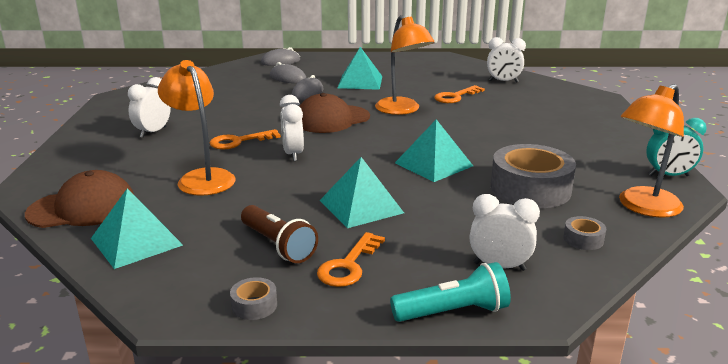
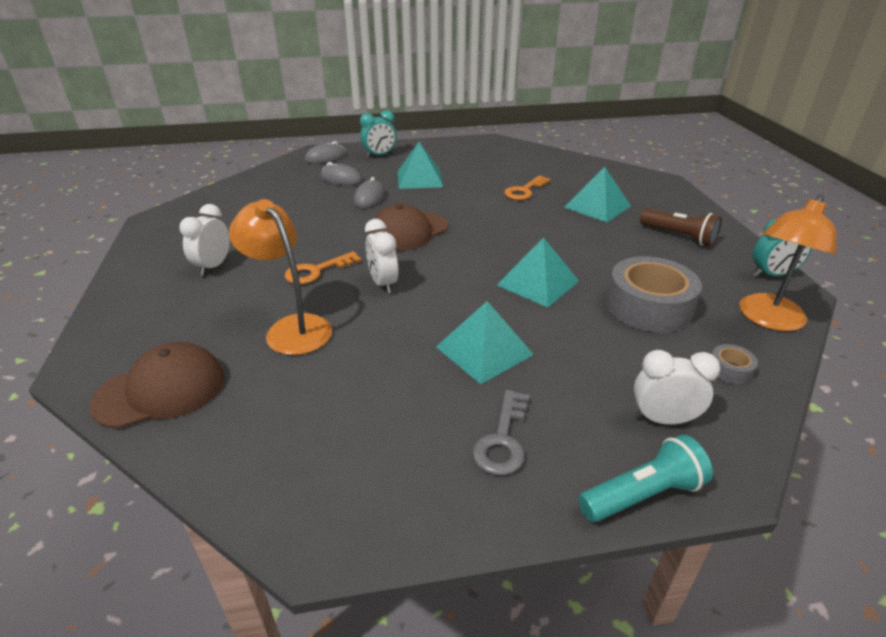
camera: 10 degrees left, 10 degrees up
turquoise pyramid [91,189,183,269] -> turquoise pyramid moved to [564,167,631,222]
grey tape [230,277,277,320] -> none
brown flashlight [241,205,318,263] -> brown flashlight moved to [640,209,722,246]
orange key [317,232,385,287] -> grey key [473,390,530,476]
orange lamp [375,15,434,115] -> none
white clock [487,37,526,83] -> none
none -> turquoise clock [360,110,397,158]

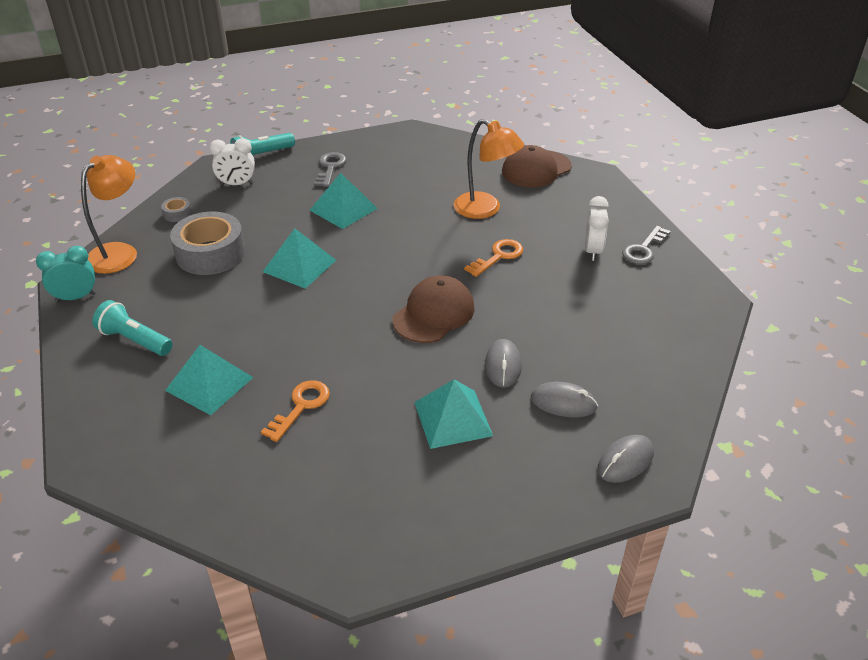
camera: 170 degrees right, 5 degrees up
turquoise clock [360,110,397,158] -> none
white clock [365,219,399,293] -> none
brown flashlight [640,209,722,246] -> turquoise flashlight [92,300,173,356]
none -> grey key [622,226,671,264]

